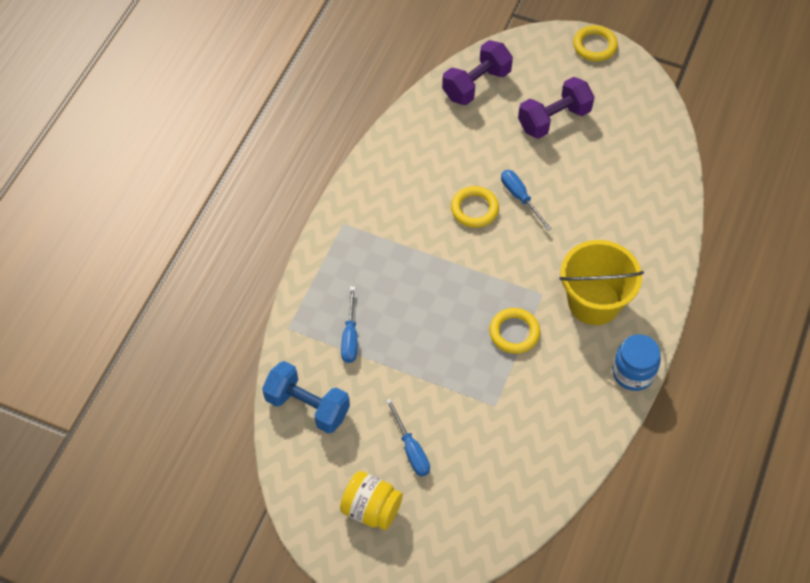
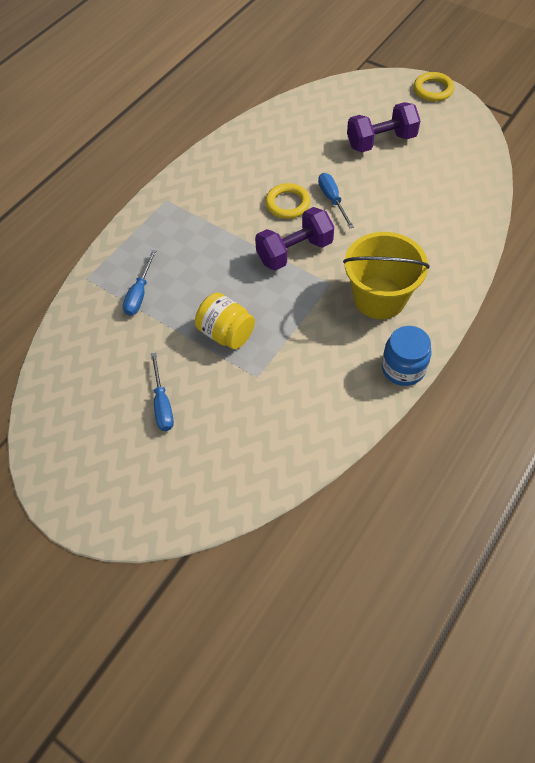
camera: 15 degrees right, 0 degrees up
blue dumbbell [262,361,350,434] -> none
yellow jar [340,471,403,530] -> yellow jar moved to [195,293,255,349]
purple dumbbell [442,40,513,105] -> purple dumbbell moved to [255,207,334,271]
yellow ring [489,308,540,354] -> none

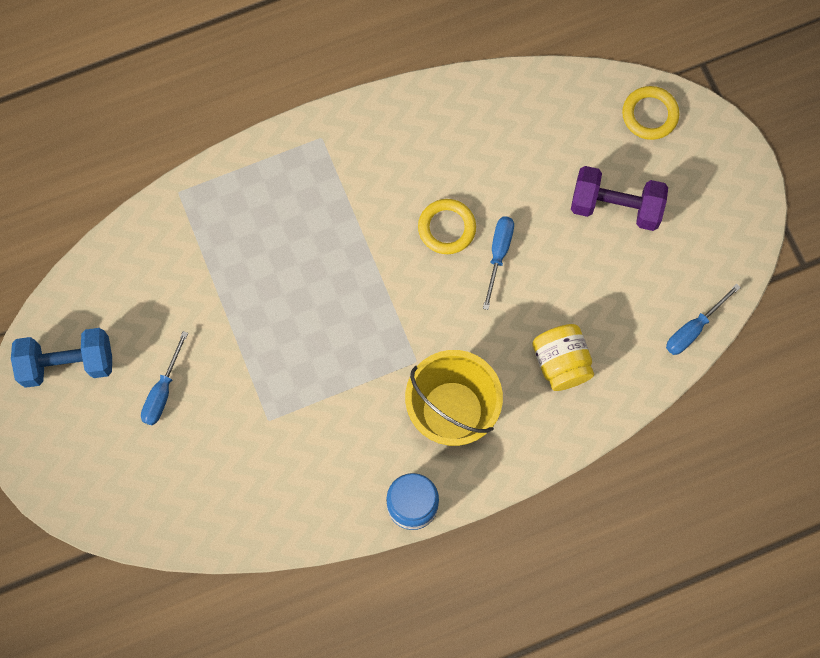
camera: 30 degrees right, 15 degrees up
blue screwdriver [123,250,156,316] -> blue screwdriver moved to [666,283,741,355]
yellow jar [195,293,255,349] -> yellow jar moved to [532,324,594,391]
purple dumbbell [255,207,334,271] -> none
yellow ring [414,72,454,102] -> yellow ring moved to [622,86,680,140]
none -> blue dumbbell [11,328,112,388]

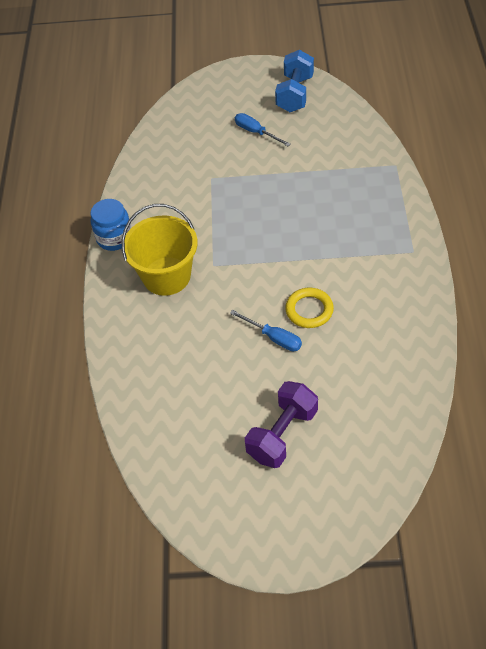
camera: 115 degrees right, 20 degrees down
yellow jar [532,324,594,391] -> none
yellow ring [622,86,680,140] -> none
blue screwdriver [666,283,741,355] -> none

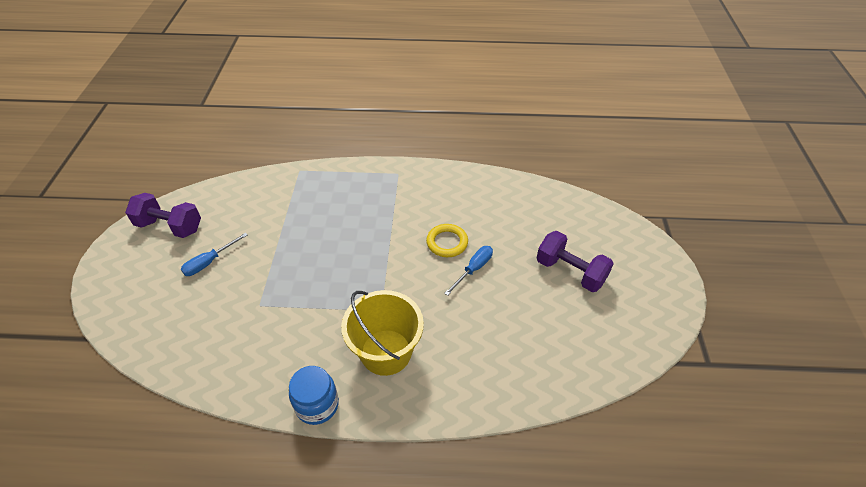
camera: 90 degrees left, 5 degrees down
blue dumbbell [275,50,314,112] -> purple dumbbell [125,193,201,238]

